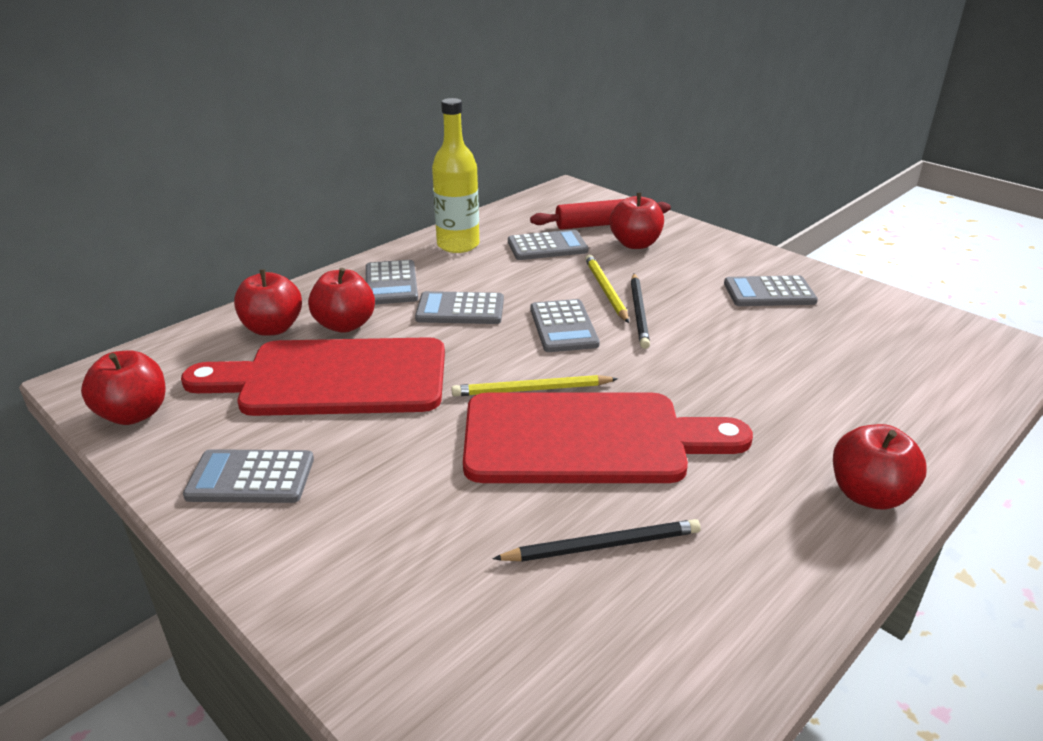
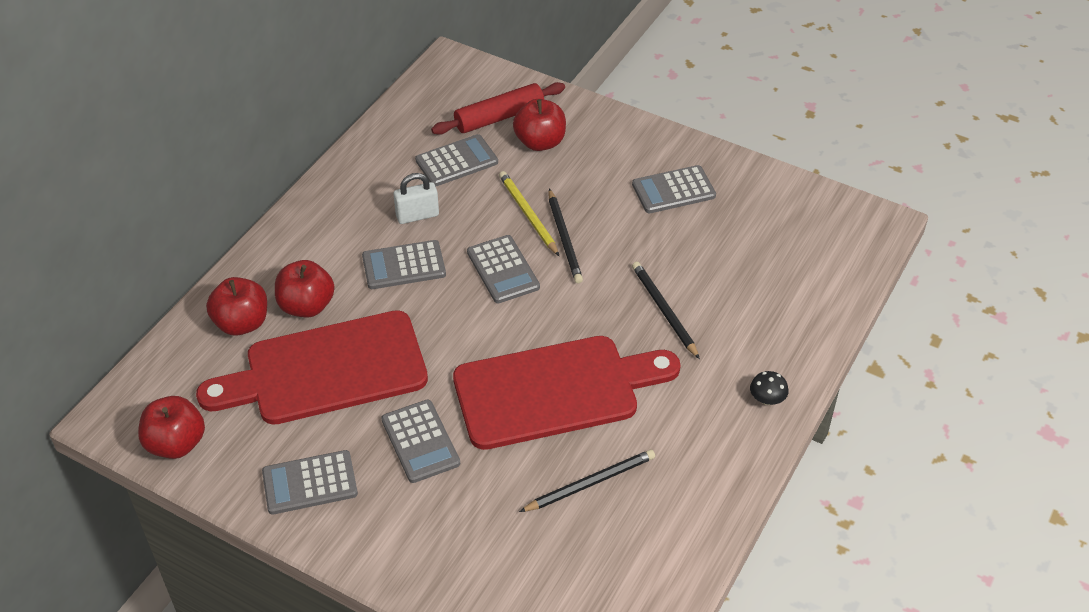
camera: 15 degrees left, 15 degrees up
grey calculator [366,260,418,305] -> grey calculator moved to [381,399,460,483]
yellow bottle [432,98,479,253] -> none
yellow pencil [451,375,618,397] -> none
red apple [833,424,927,510] -> black mushroom [750,371,789,405]
none -> white padlock [393,173,439,224]
none -> black pencil [632,262,700,359]

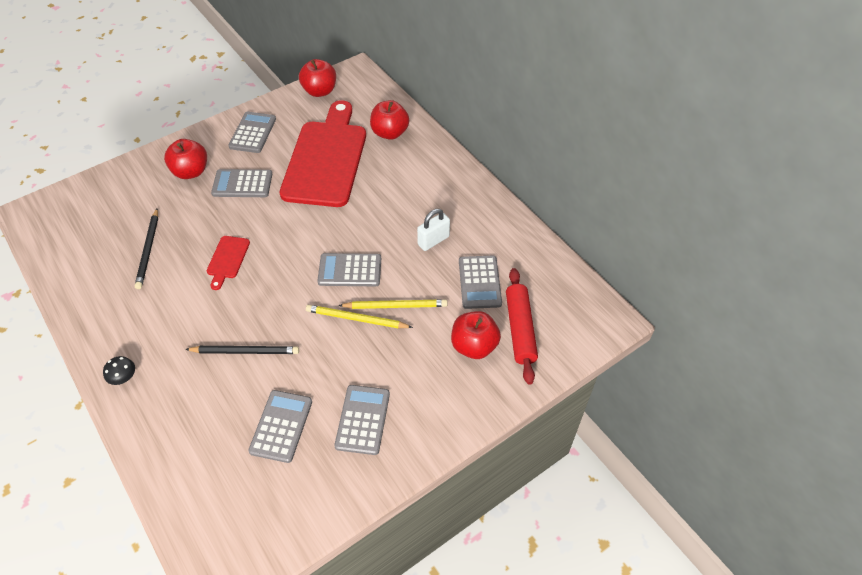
camera: 115 degrees right, 5 degrees up
red apple [275,260,335,318] -> red apple moved to [164,139,207,179]
grey calculator [362,240,446,289] -> grey calculator moved to [248,390,312,463]
white padlock [393,173,439,224] -> white padlock turned 45 degrees clockwise [417,209,450,251]
red cutting board [453,336,681,450] -> red cutting board [207,236,250,290], size x0.41
black pencil [549,189,583,283] -> yellow pencil [306,305,413,328]

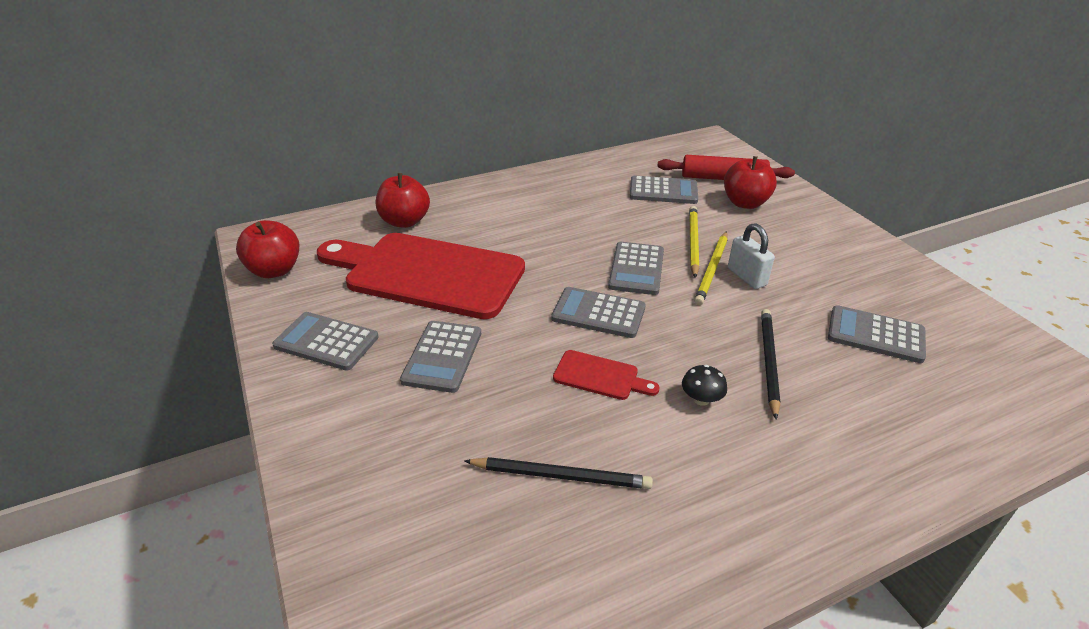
camera: 80 degrees left, 15 degrees down
black mushroom [103,356,135,385] -> black mushroom moved to [682,365,727,406]
red apple [164,139,207,179] -> none
grey calculator [334,385,390,455] -> grey calculator moved to [551,287,646,338]
white padlock [417,209,450,251] -> white padlock moved to [728,223,775,289]

